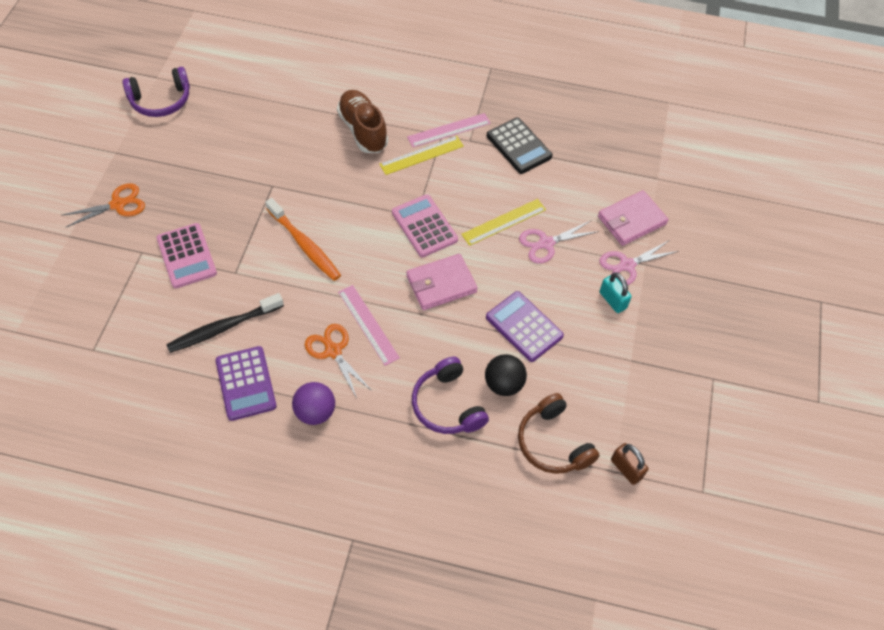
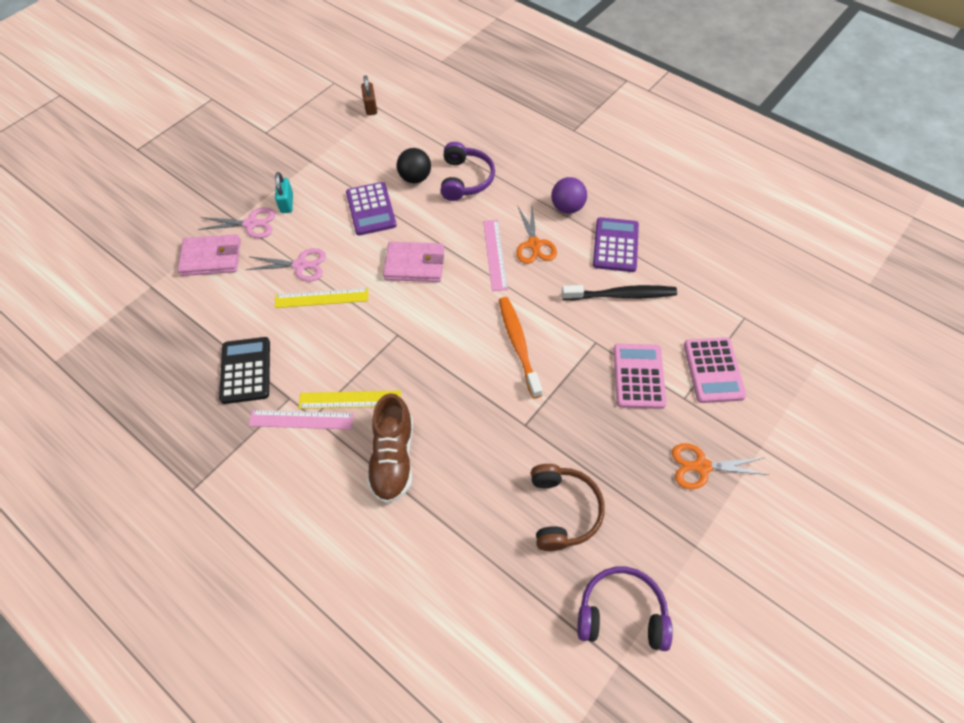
camera: 150 degrees left, 0 degrees up
pink calculator [392,194,458,257] -> pink calculator moved to [684,337,746,403]
brown headphones [518,393,599,474] -> brown headphones moved to [531,464,605,551]

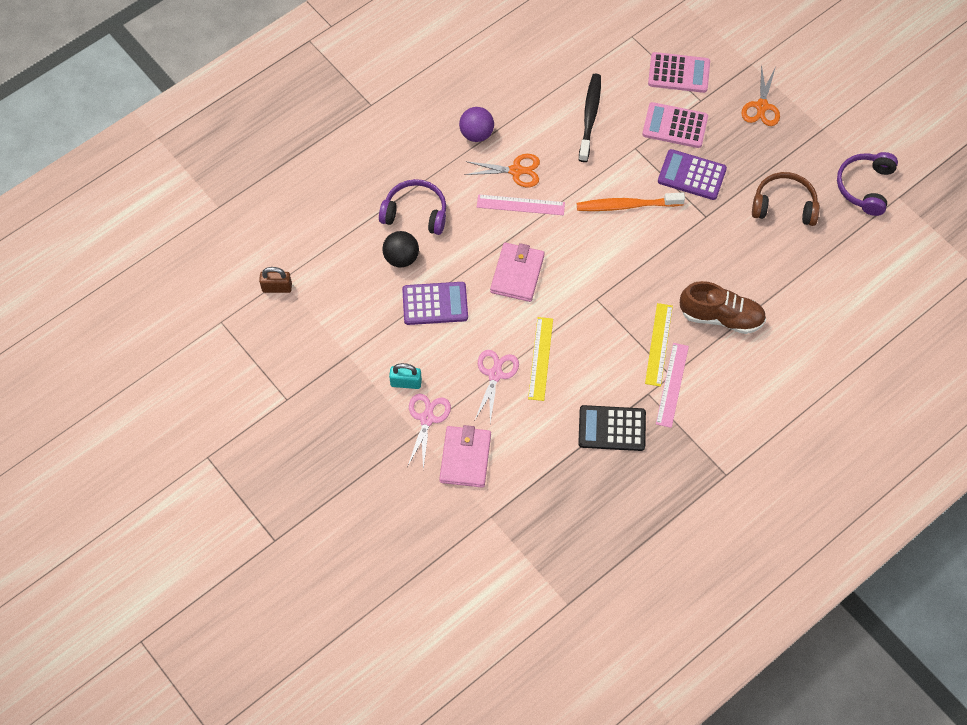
camera: 80 degrees left, 5 degrees up
purple calculator [593,217,639,272] -> purple calculator moved to [658,149,727,200]

